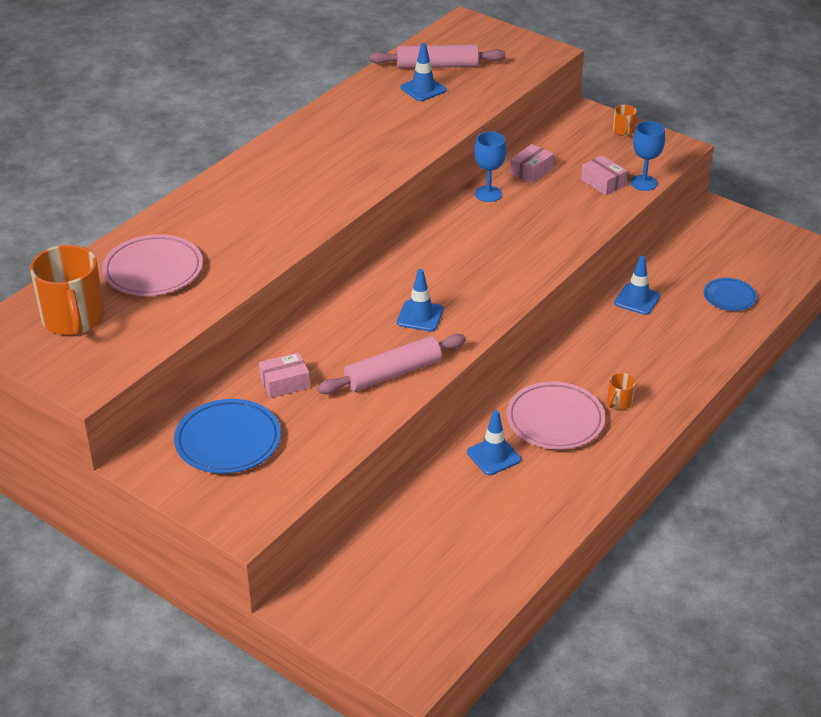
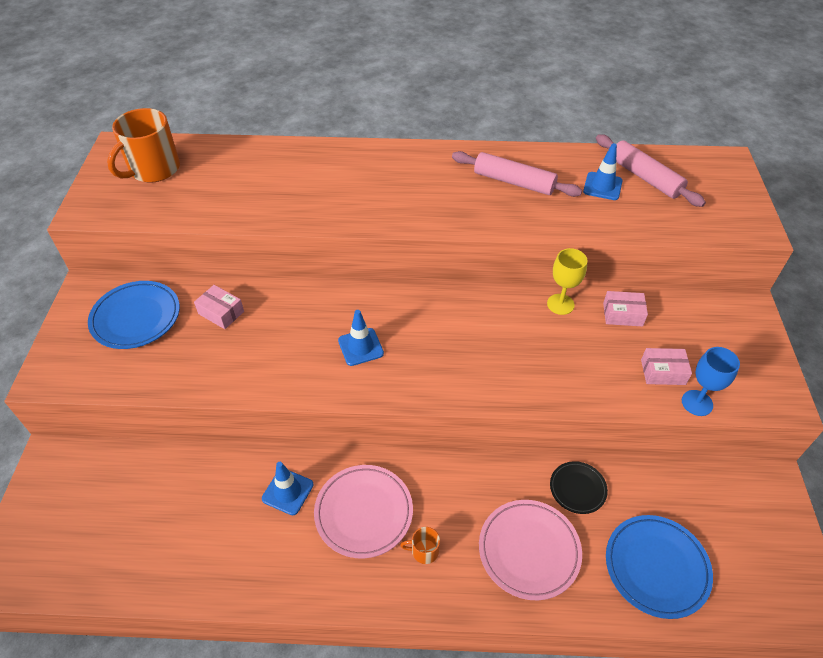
camera: 55 degrees right, 10 degrees up
pink plate [102,234,203,296] -> pink plate moved to [479,500,582,600]
pink rolling pin [317,334,466,394] -> pink rolling pin moved to [452,151,582,197]
blue goblet [474,132,506,202] -> yellow goblet [547,248,587,315]
pink box [581,155,627,195] -> pink box turned 75 degrees clockwise [641,348,692,385]
orange mug [613,105,637,136] -> none
blue traffic cone [614,256,660,315] -> black plate [550,461,608,514]
blue plate [703,278,757,311] -> blue plate [606,515,713,619], size x1.69

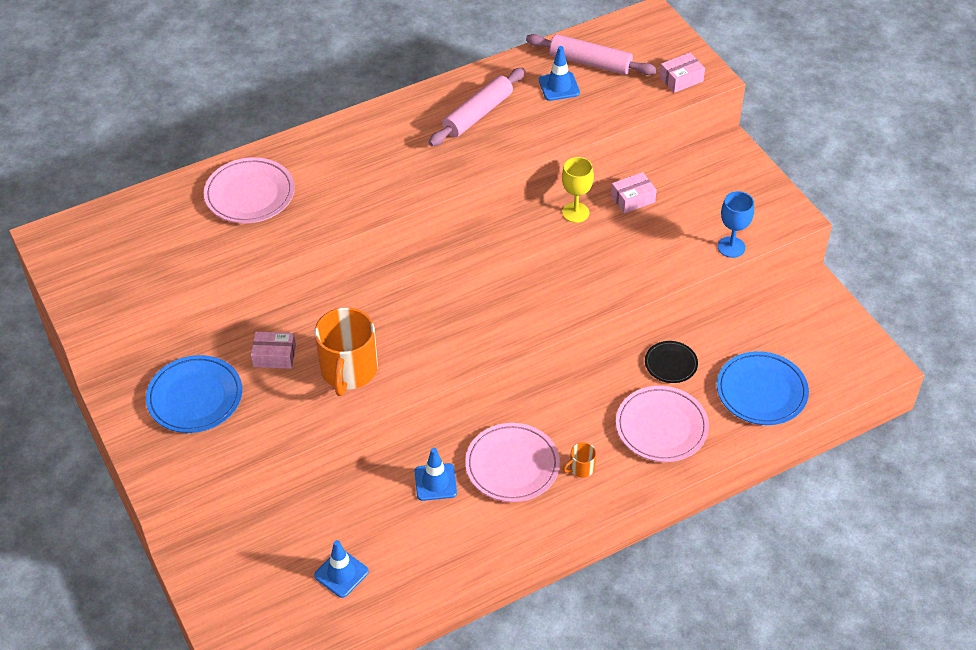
camera: 30 degrees left, 0 degrees up
orange mug [107,108,180,183] -> orange mug moved to [314,307,378,396]
blue traffic cone [338,310,384,366] -> blue traffic cone moved to [314,540,369,598]
pink rolling pin [452,151,582,197] -> pink rolling pin turned 45 degrees counterclockwise [429,68,525,146]
pink box [641,348,692,385] -> pink box moved to [659,53,705,93]
none -> pink plate [204,157,295,223]

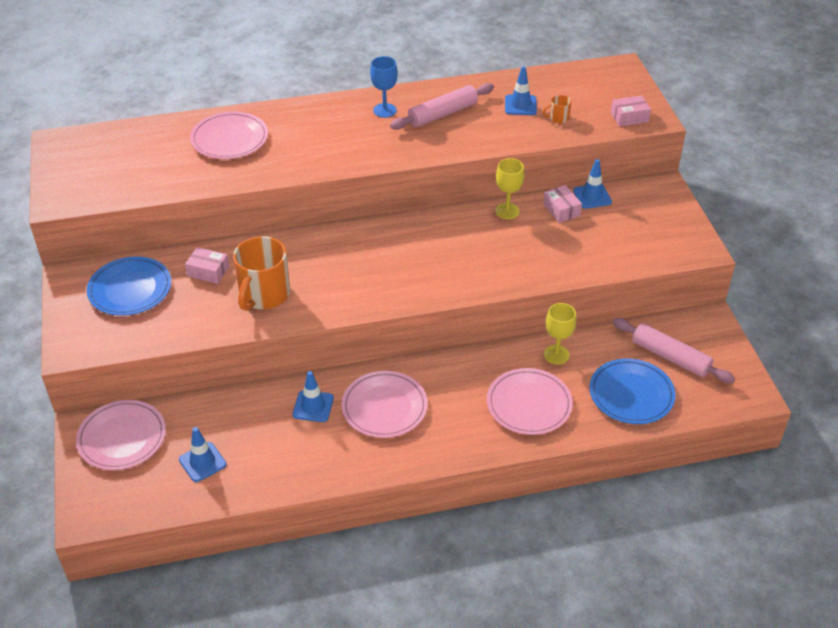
camera: 15 degrees right, 5 degrees down
pink rolling pin [526,34,657,75] -> pink rolling pin moved to [612,318,735,383]
orange mug [563,442,596,478] -> orange mug moved to [543,95,572,124]
pink box [611,172,657,214] -> pink box turned 75 degrees clockwise [543,185,582,223]
black plate [645,341,698,383] -> yellow goblet [544,303,576,365]
blue goblet [718,191,754,258] -> blue goblet moved to [370,56,398,118]
none -> pink plate [76,400,166,470]
none -> blue traffic cone [573,159,612,209]

